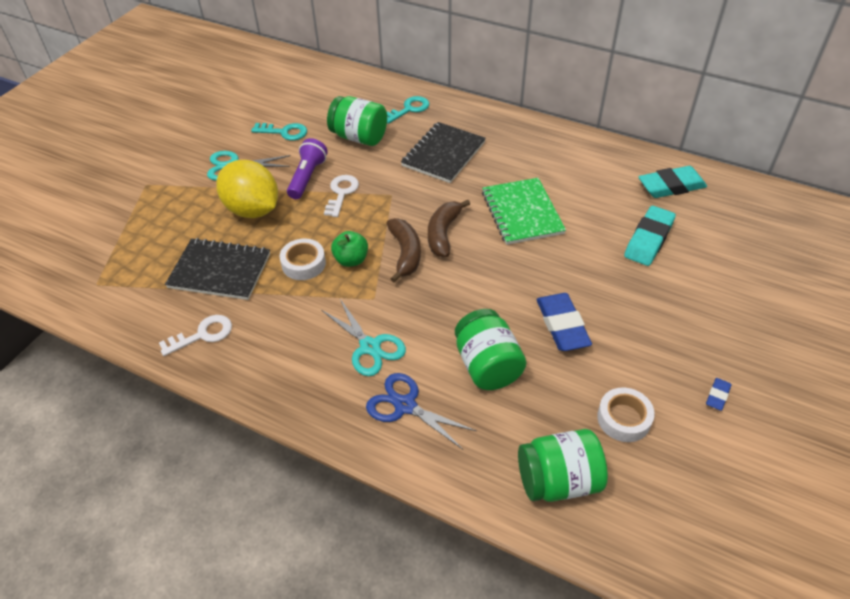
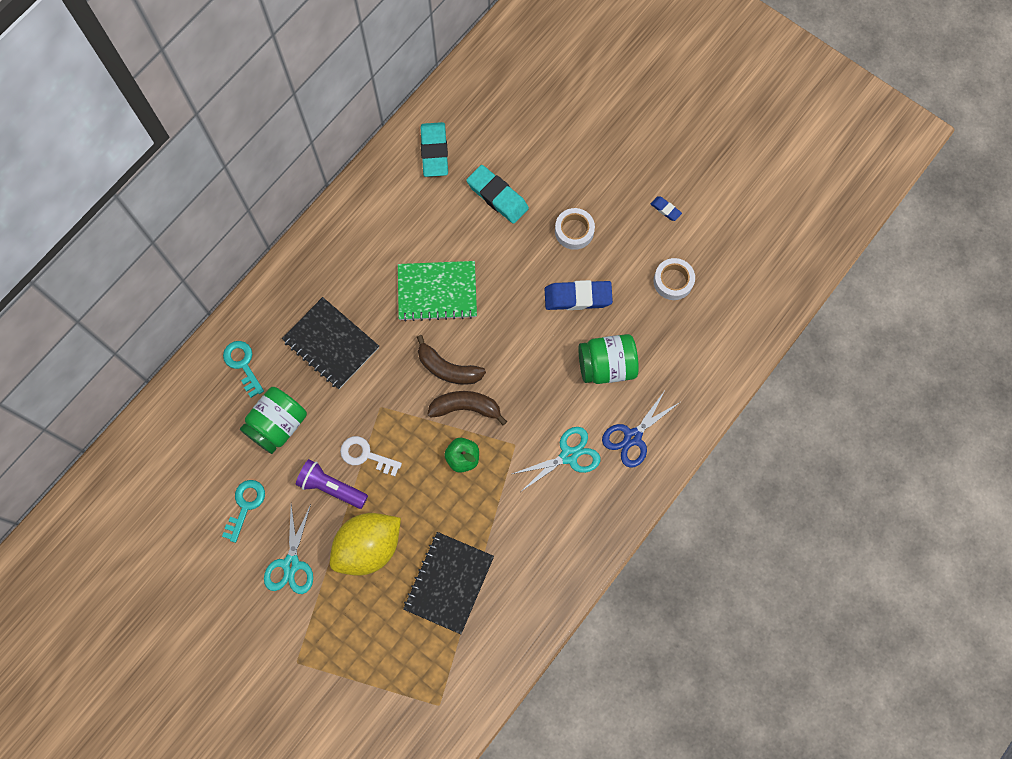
camera: 80 degrees left, 25 degrees up
white key [159,315,232,356] -> none
white tape [280,239,326,280] -> white tape moved to [555,208,595,250]
green jar [518,429,608,502] -> none

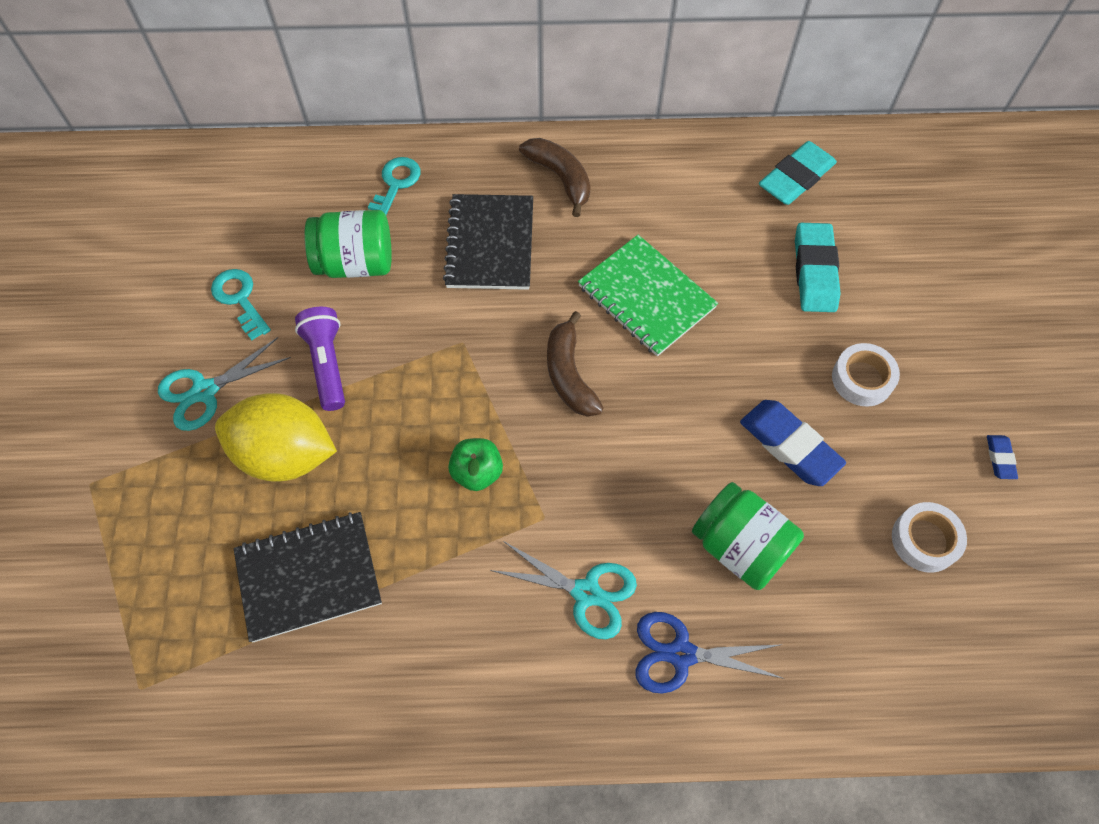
camera: 50 degrees right, 10 degrees down
turquoise key [222,480,265,543] -> turquoise key turned 105 degrees counterclockwise [211,269,271,340]
white key [340,436,402,476] -> none
brown banana [427,391,507,425] -> brown banana moved to [519,138,591,217]

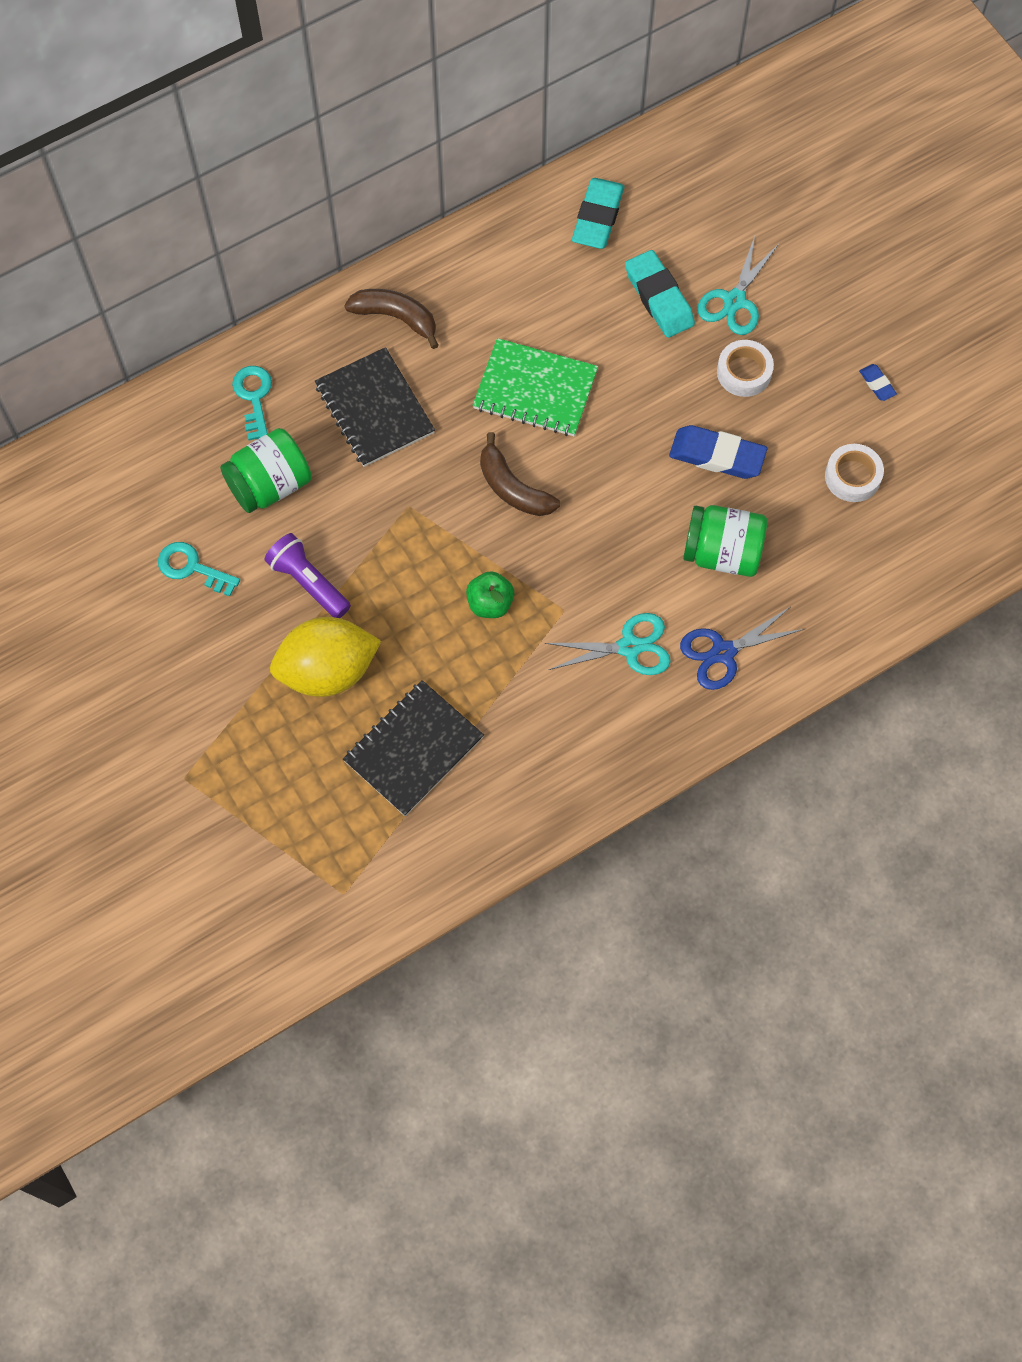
camera: 30 degrees left, 5 degrees up
turquoise scissors [158,337,291,431] -> turquoise scissors moved to [697,236,779,335]

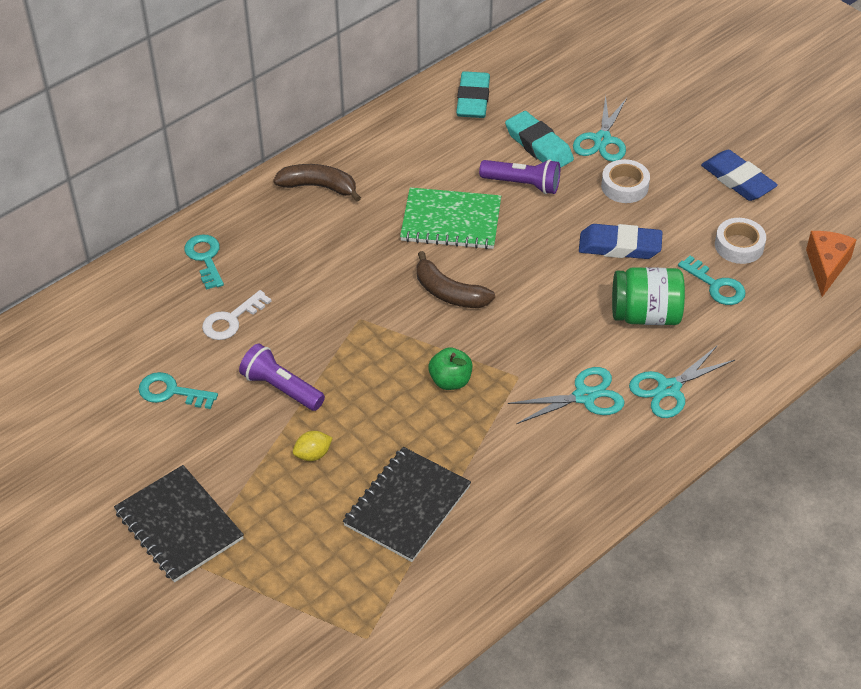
camera: 10 degrees left, 20 degrees down
green jar [220,428,312,513] -> white key [202,290,271,340]
yellow lemon [270,617,381,697] -> yellow lemon [293,431,333,461], size x0.41
black notebook [315,347,435,467] -> black notebook moved to [114,465,244,583]
blue scissors [680,607,804,690] -> turquoise scissors [629,345,735,418]
blue eraser [859,364,897,401] -> blue eraser [701,150,778,201], size x2.07
none -> purple flashlight [479,159,560,194]
none -> turquoise key [678,256,746,305]
none -> orange cheese [806,231,857,297]

